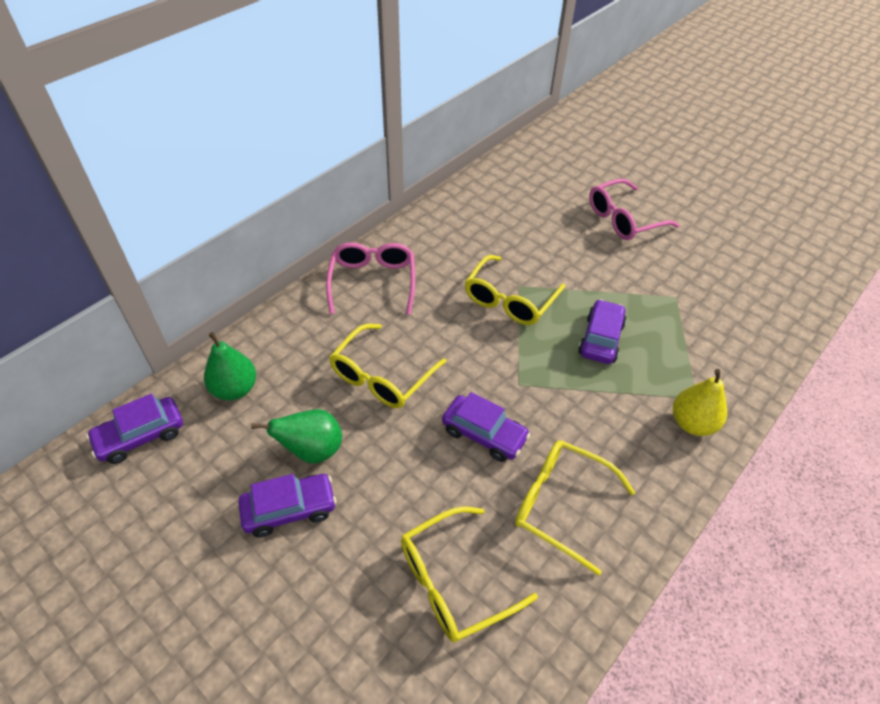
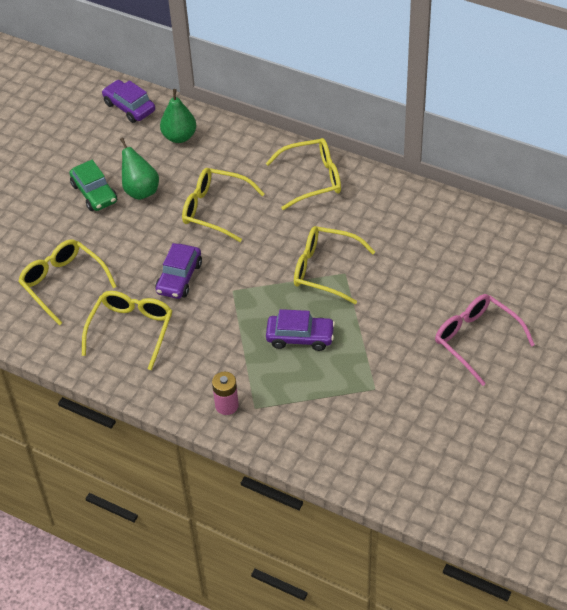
camera: 80 degrees right, 0 degrees up
purple car [238,474,337,537] -> green car [69,160,117,211]
pink glasses [326,242,415,315] -> yellow glasses [266,138,341,210]
yellow pear [673,369,727,436] -> pink battery [212,372,239,415]

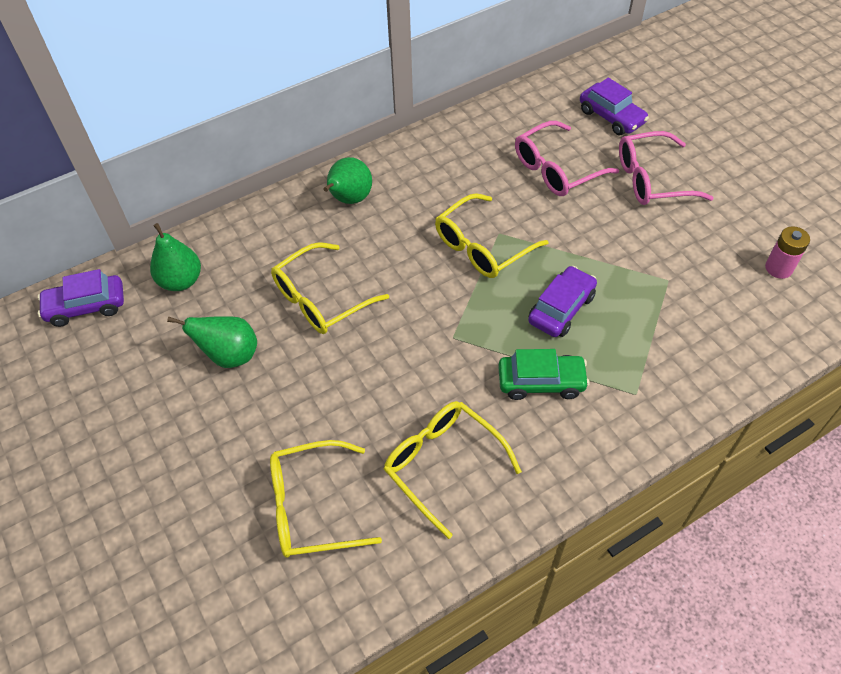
camera: 60 degrees left, 5 degrees up
green car [69,160,117,211] -> green car moved to [498,349,590,400]
purple car [155,243,202,299] -> purple car moved to [580,78,649,135]
pink battery [212,372,239,415] -> pink battery moved to [765,226,810,279]
yellow glasses [266,138,341,210] -> green pear [323,157,372,204]
none -> pink glasses [515,121,619,196]

